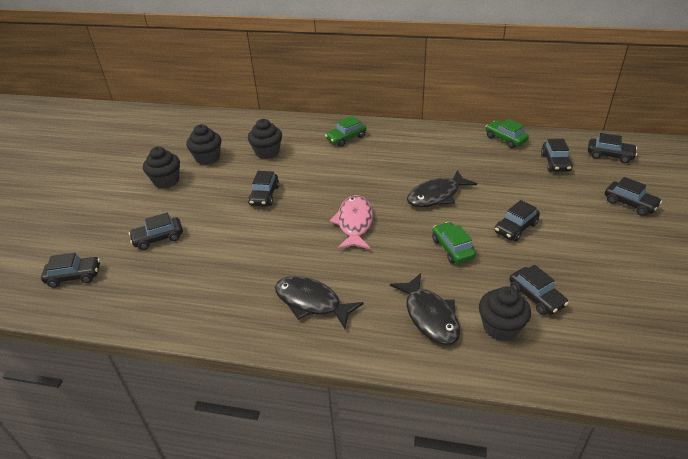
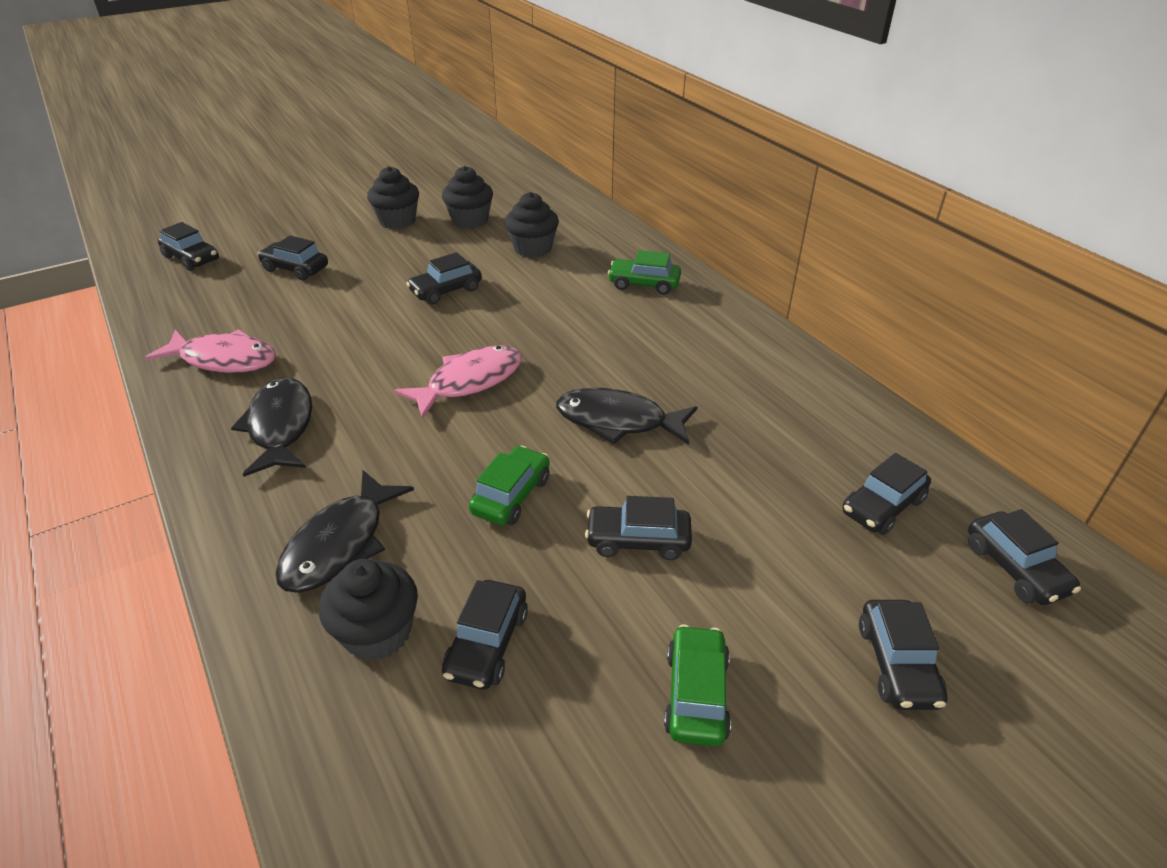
camera: 45 degrees right, 0 degrees up
green car [485,119,529,148] -> green car moved to [664,624,731,747]
none -> pink fish [145,329,276,373]

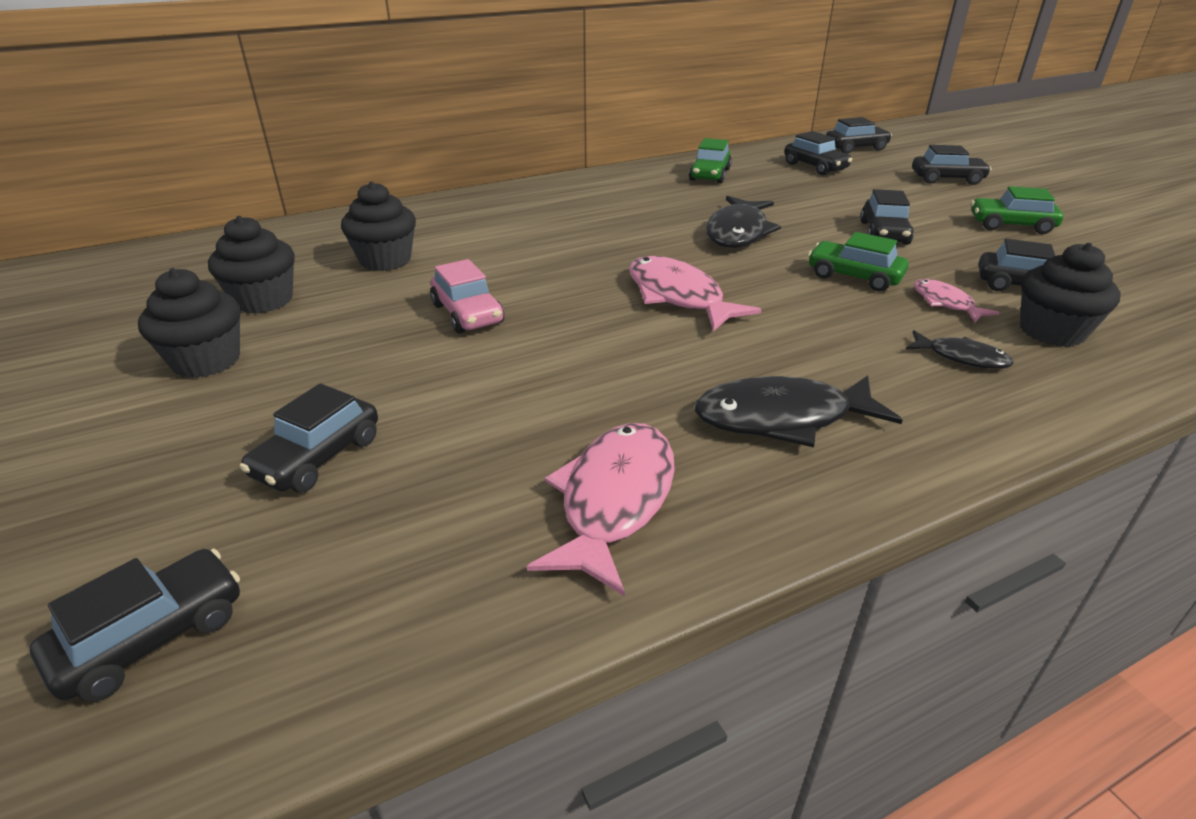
camera: 85 degrees left, 5 degrees down
black fish [275,470,414,593] -> black fish [906,330,1014,369], size x0.56
black car [406,252,482,304] -> pink car [430,259,504,334]
green car [608,250,681,295] -> green car moved to [689,138,732,183]
none -> pink fish [914,279,1000,323]

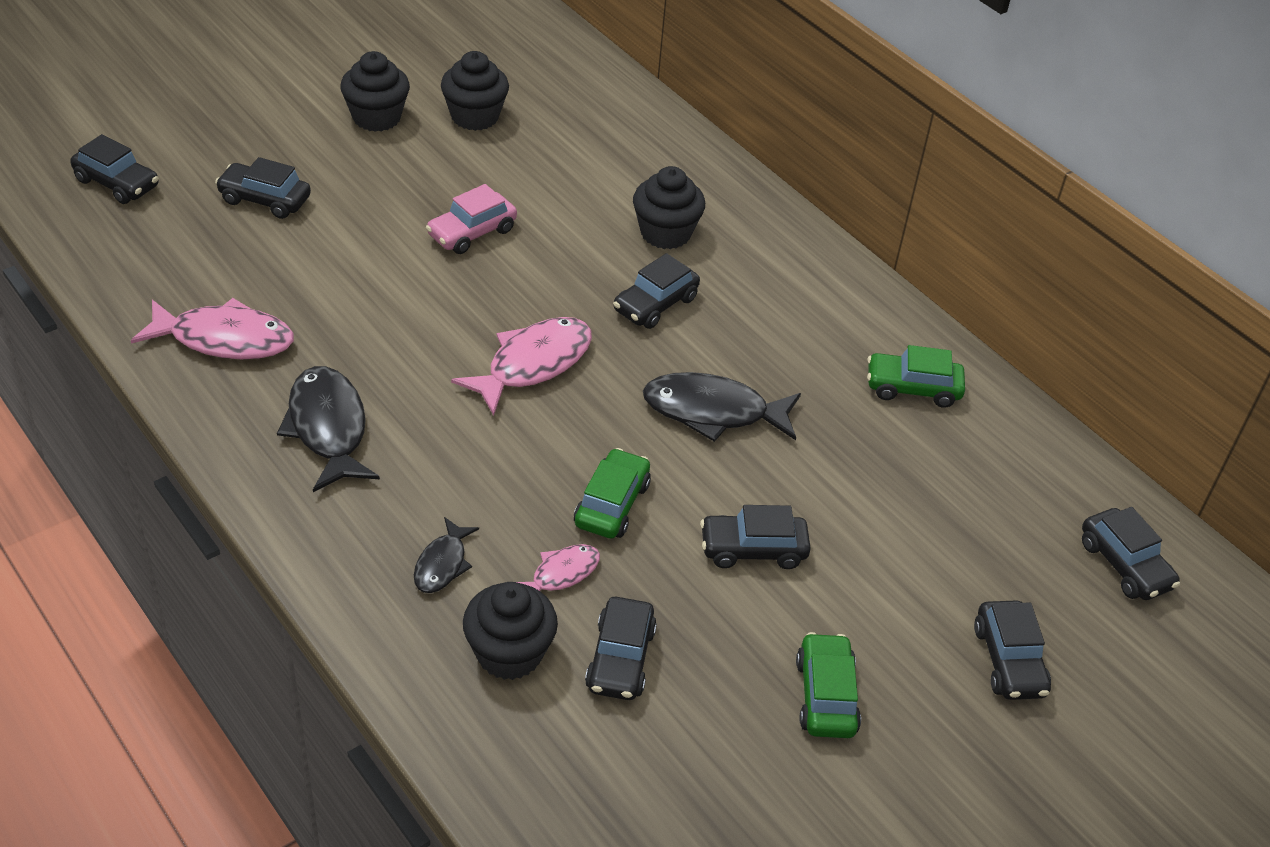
camera: 75 degrees right, 10 degrees up
black cupcake [341,182,416,271] -> black cupcake moved to [633,166,705,249]
black car [785,131,852,175] -> black car moved to [613,253,700,329]

